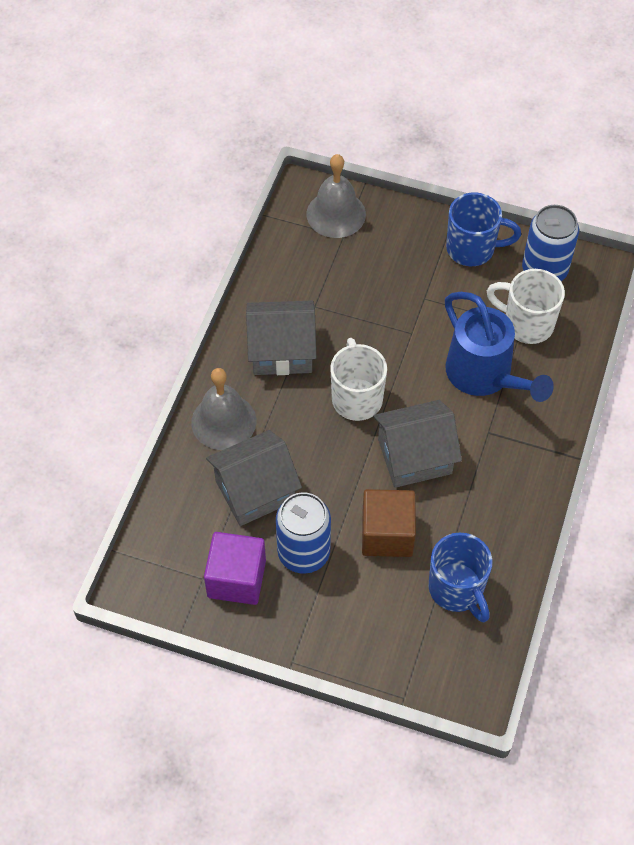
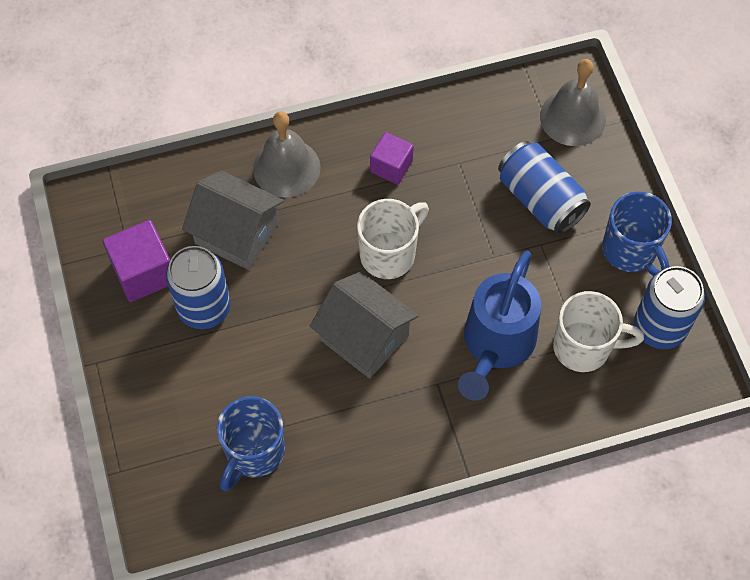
camera: 55 degrees right, 5 degrees up
grey house [246,301,316,375] -> purple cube [370,132,414,185]
brown cube [362,489,416,557] -> none
white mug [487,269,565,344] -> white mug turned 105 degrees clockwise [553,291,644,372]
none -> blue can [498,141,591,234]

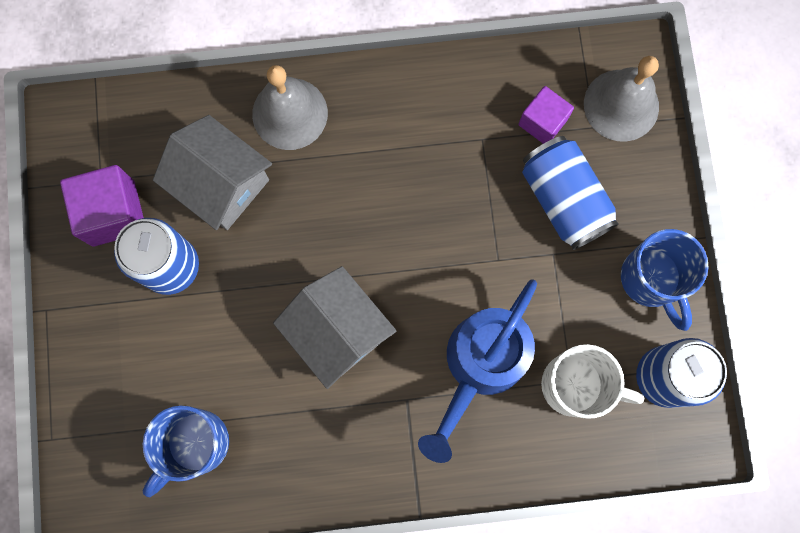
camera: 10 degrees right, 15 degrees up
white mug [357,199,429,279] -> none
purple cube [370,132,414,185] -> purple cube moved to [518,86,574,144]

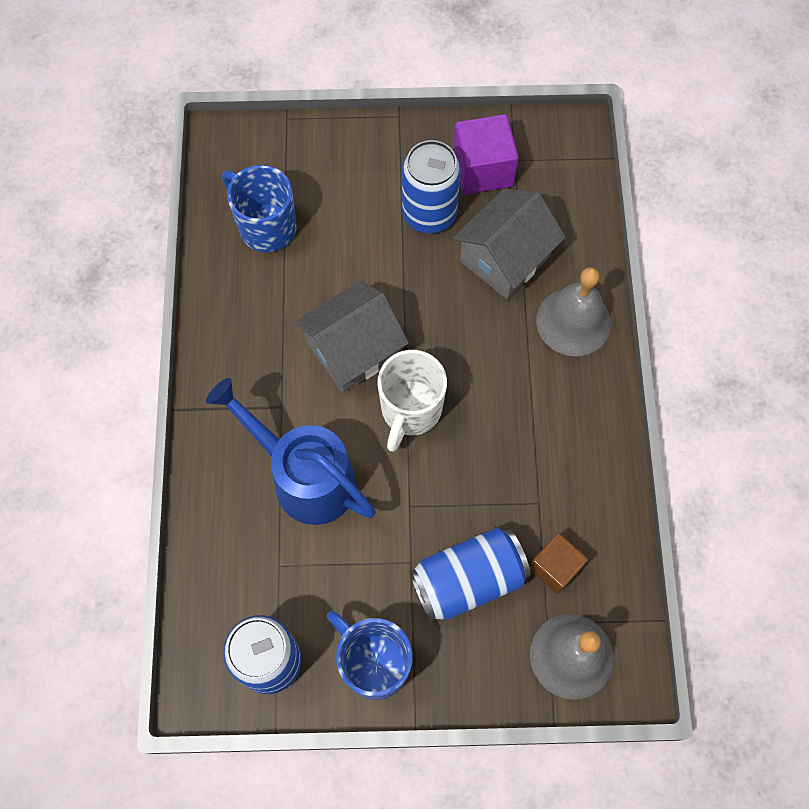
camera: 95 degrees right, 10 degrees down
purple cube [518,86,574,144] -> brown cube [529,533,588,594]
white mug [541,344,644,419] -> white mug moved to [377,350,447,452]
blue mug [621,229,708,331] -> blue mug turned 60 degrees clockwise [327,611,412,700]

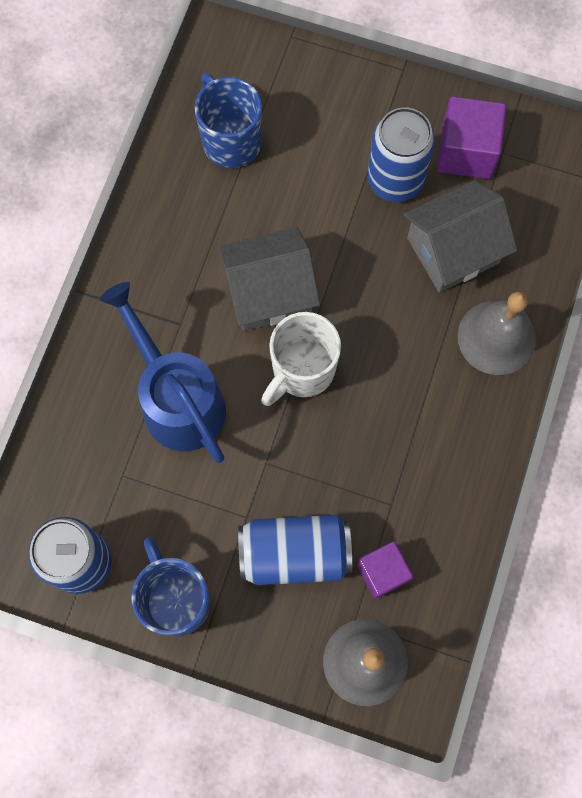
camera: 20 degrees right, 5 degrees up
brown cube [529,533,588,594] -> purple cube [357,541,413,599]

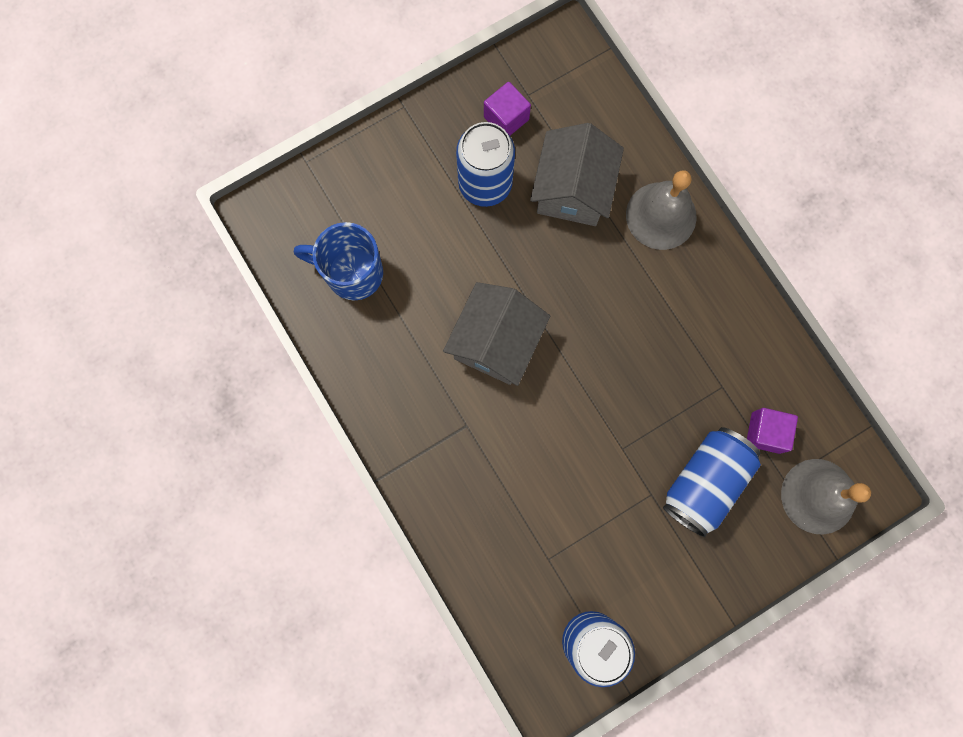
camera: 50 degrees left, 5 degrees up
blue watering can [100,282,226,463] -> none
blue mug [131,537,211,636] -> none
white mug [261,312,341,406] -> none
purple cube [437,96,506,179] -> purple cube [484,82,531,136], size x0.65

